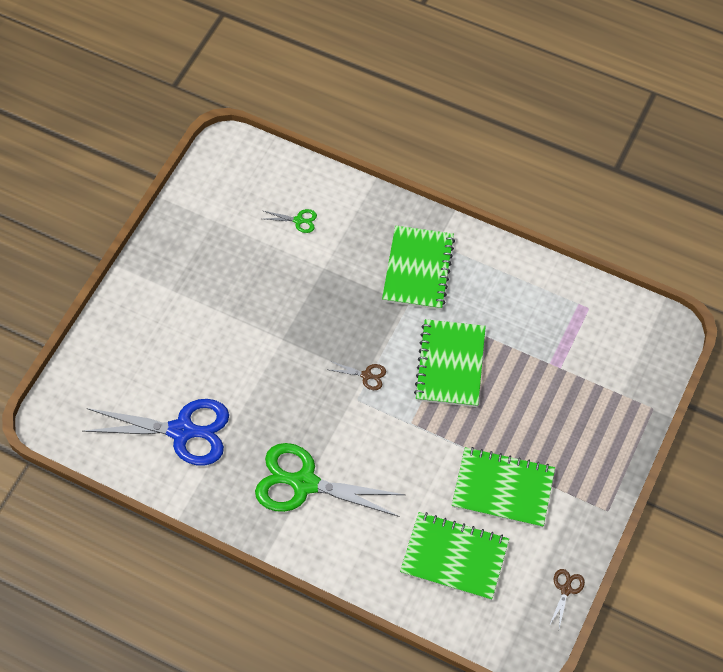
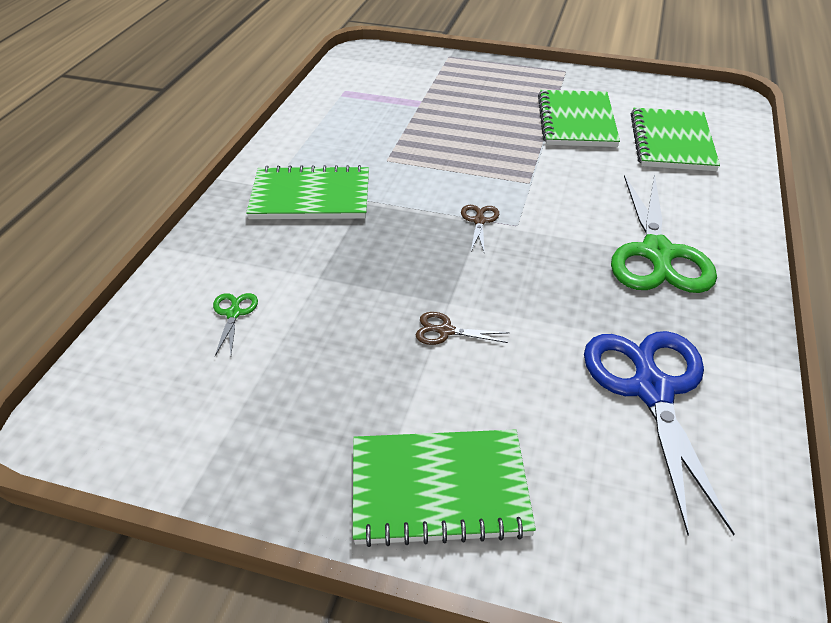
camera: 100 degrees left, 20 degrees down
green notebook [414,319,486,407] -> green notebook moved to [353,429,536,547]
brown scissors [549,569,585,628] -> brown scissors moved to [416,312,509,345]

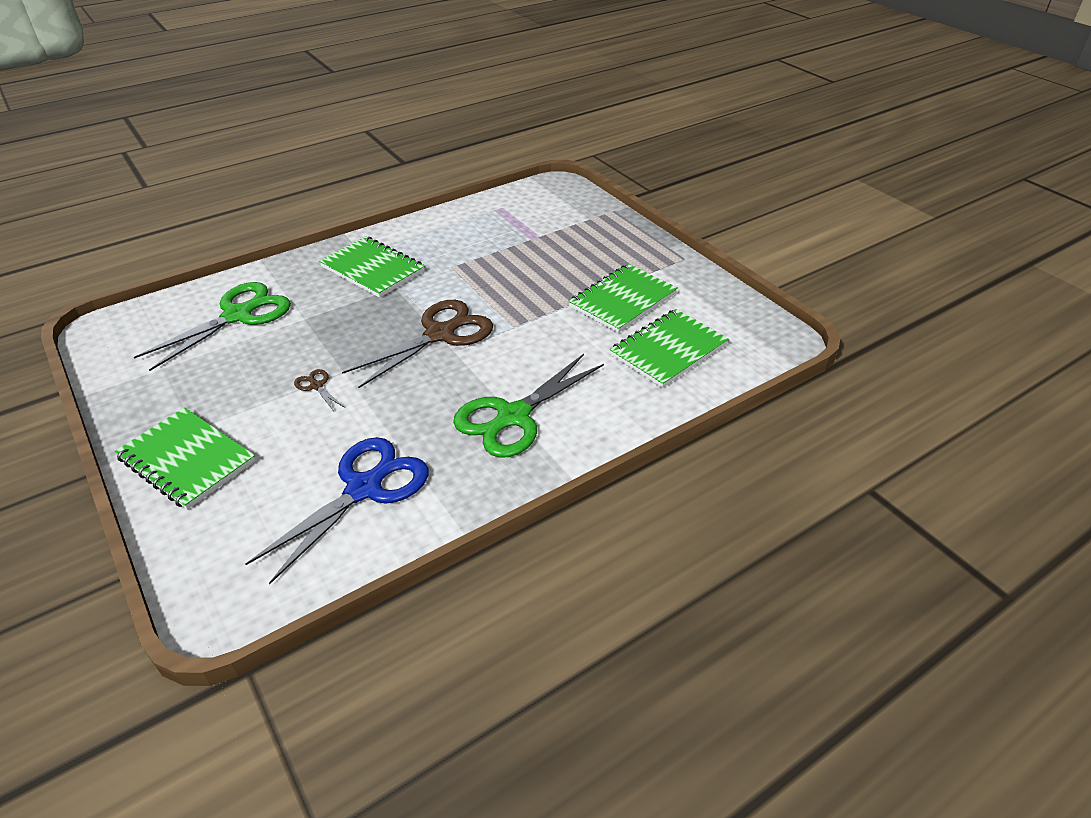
camera: 40 degrees right, 0 degrees up
green scissors [213,293,258,356] -> green scissors [134,282,291,371], size x2.43
brown scissors [461,205,499,251] -> brown scissors [342,300,493,388], size x2.43

